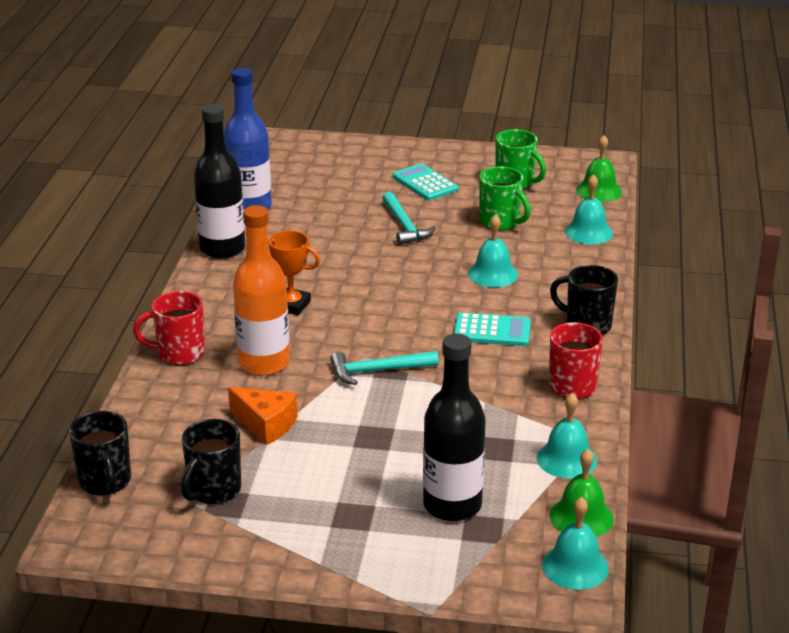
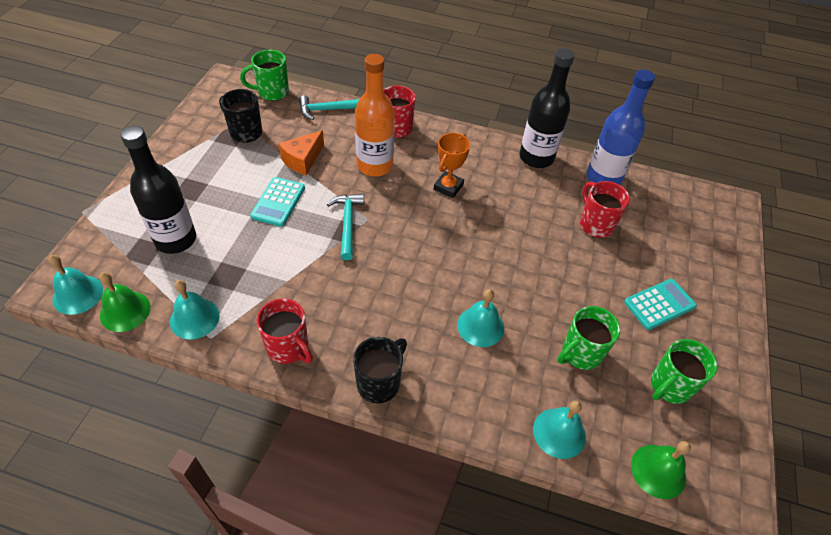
camera: 95 degrees right, 20 degrees up
black mug [69,411,131,495] -> green mug [240,50,289,101]
turquoise hammer [382,192,436,245] -> turquoise hammer moved to [299,95,359,120]
turquoise calculator [454,312,531,346] -> turquoise calculator moved to [250,177,305,227]
none -> red mug [580,181,630,238]

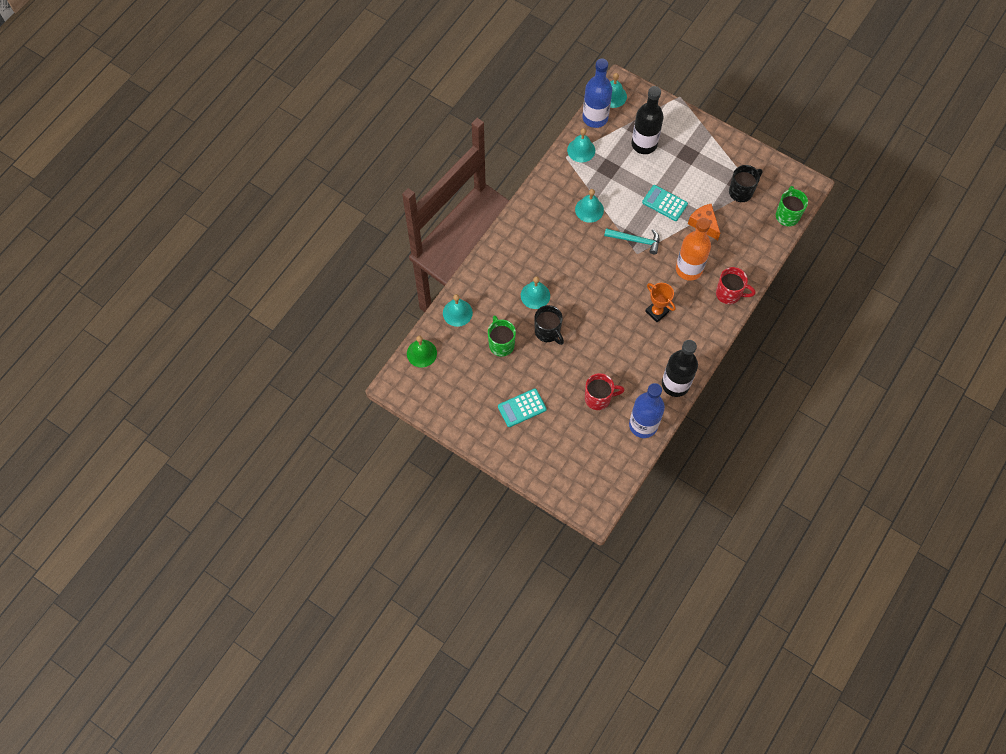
camera: 110 degrees right, 15 degrees up
green bell [99,272,151,332] -> blue bottle [582,59,612,128]
red mug [256,298,313,364] -> none
turquoise hammer [299,95,359,120] -> none
black mug [353,337,407,403] -> black mug moved to [534,305,564,345]
turquoise calculator [624,279,697,330] -> turquoise calculator turned 75 degrees clockwise [498,388,547,427]
green mug [651,339,717,404] -> none
none -> turquoise bell [575,189,604,223]

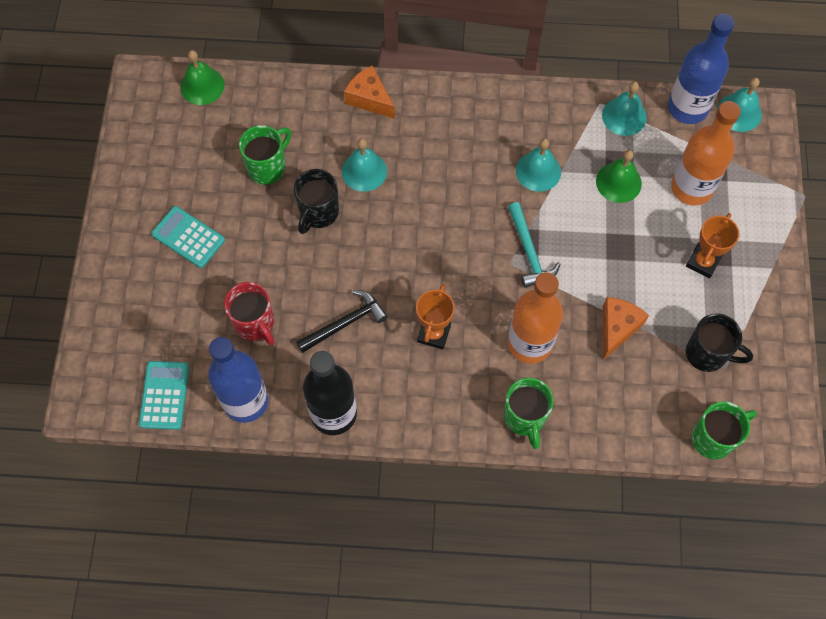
camera: 60 degrees right, 0 degrees up
turquoise bell [443,294,473,327] -> none
black bottle [631,86,664,154] -> orange bottle [671,101,741,206]
turquoise calculator [642,185,688,221] -> turquoise calculator moved to [139,361,189,430]
red mug [716,267,756,304] -> green mug [504,378,554,449]
none -> black hammer [296,290,388,353]
none -> orange cheese [344,65,395,119]
none -> green bell [596,150,642,203]
none -> orange trophy [686,213,739,278]

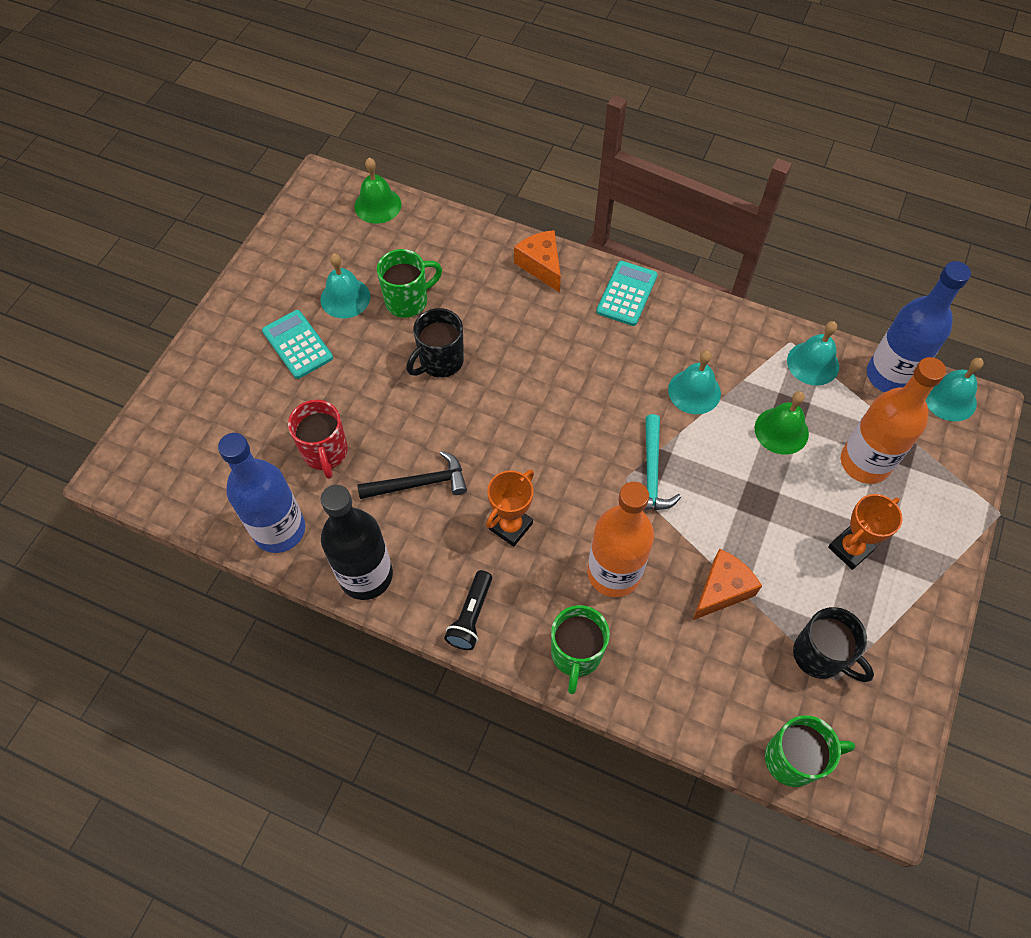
camera: 20 degrees right, 5 degrees down
turquoise calculator [139,361,189,430] -> turquoise calculator moved to [596,261,657,326]
turquoise bell [342,138,387,192] -> turquoise bell moved to [320,253,370,318]
none -> black flashlight [444,570,492,650]

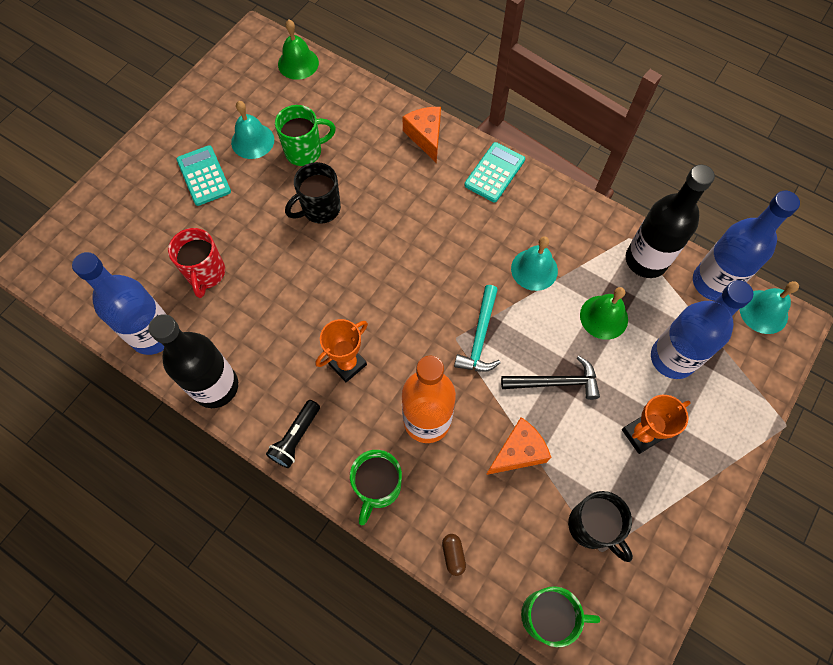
camera: 10 degrees right, 5 degrees up
black hammer [357,451,467,499] -> black hammer moved to [501,356,600,400]
turquoise bell [787,321,839,386] -> black bottle [626,164,715,278]
orange bottle [841,357,946,484] -> blue bottle [651,280,753,379]
none -> brown capsule [442,534,466,576]

